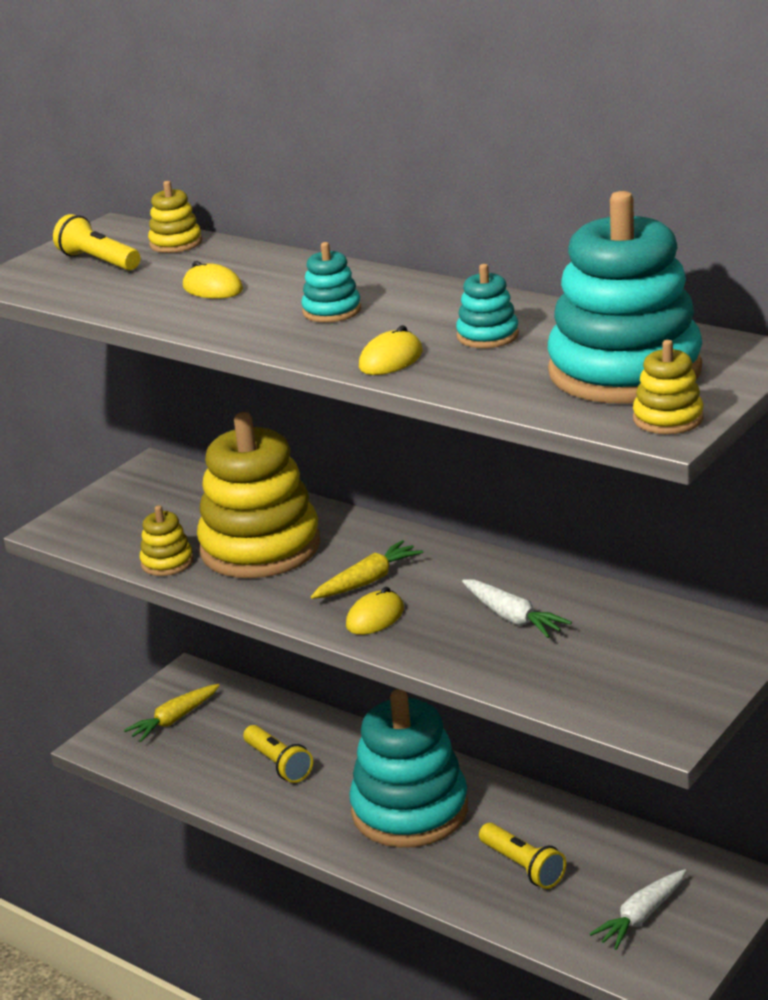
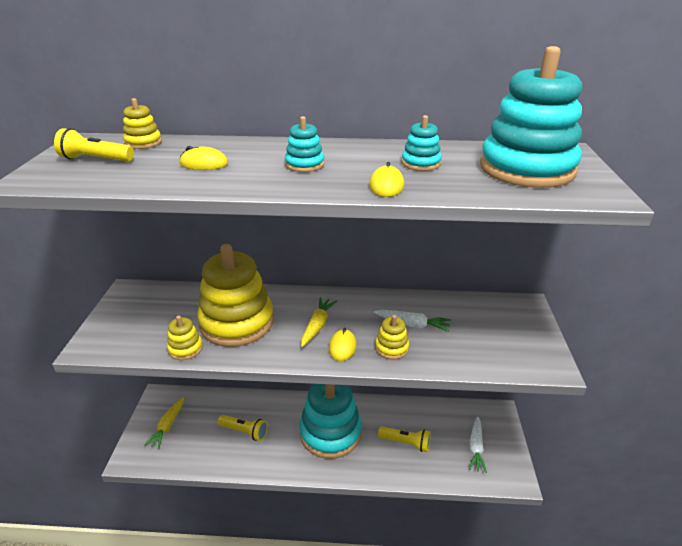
camera: 35 degrees left, 5 degrees up
yellow stacking toy [633,340,704,434] -> yellow stacking toy moved to [375,315,409,360]

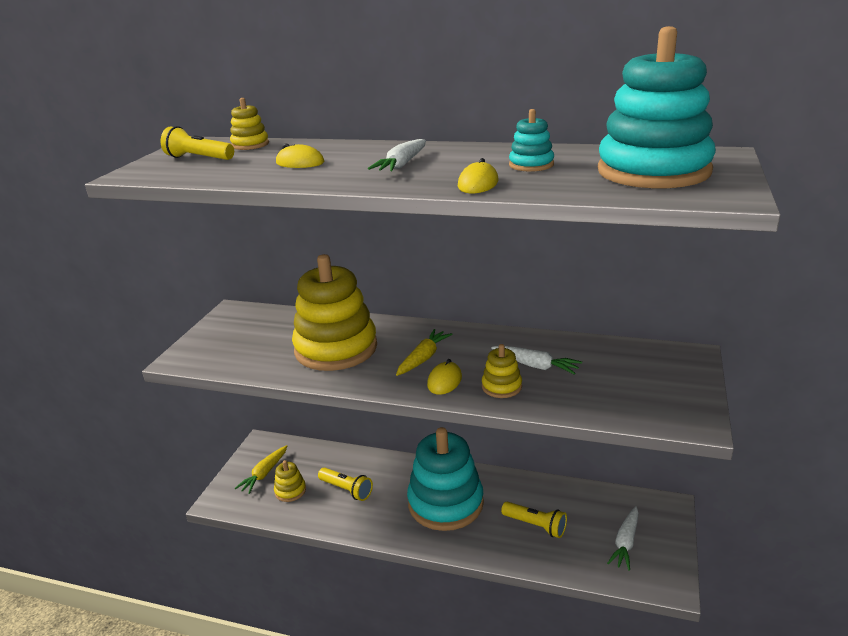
camera: 15 degrees right, 5 degrees down
yellow stacking toy [167,316,203,360] -> yellow stacking toy moved to [274,460,306,502]
turquoise stacking toy [285,116,324,172] -> white carrot [368,139,426,171]

